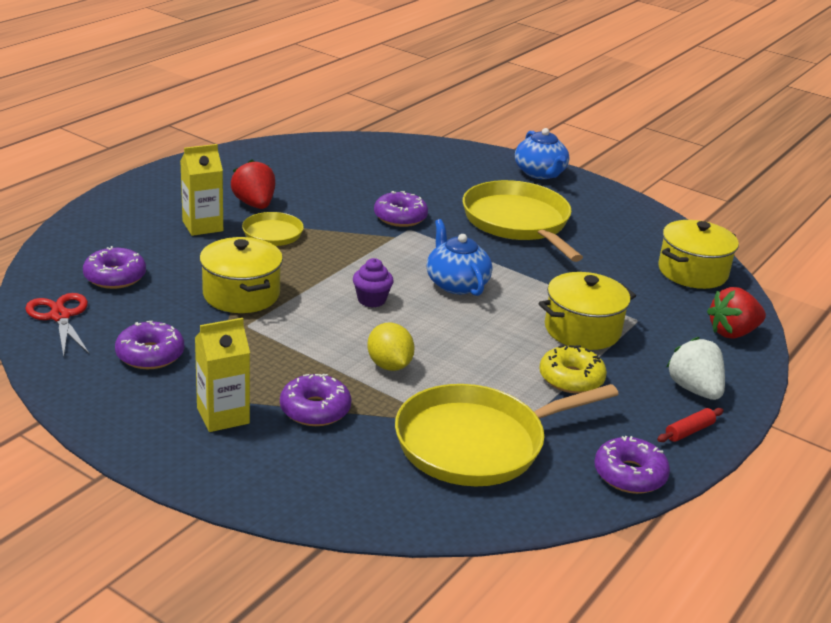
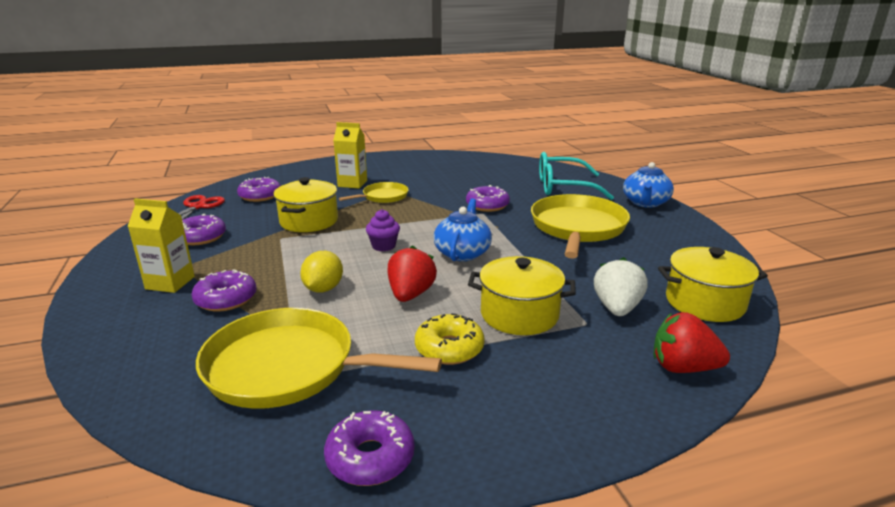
camera: 40 degrees right, 5 degrees down
red strawberry [231,160,275,209] -> red strawberry moved to [387,245,437,302]
red rolling pin [657,408,723,442] -> none
white strawberry [667,337,725,400] -> white strawberry moved to [594,257,647,316]
none -> turquoise glasses [539,152,614,200]

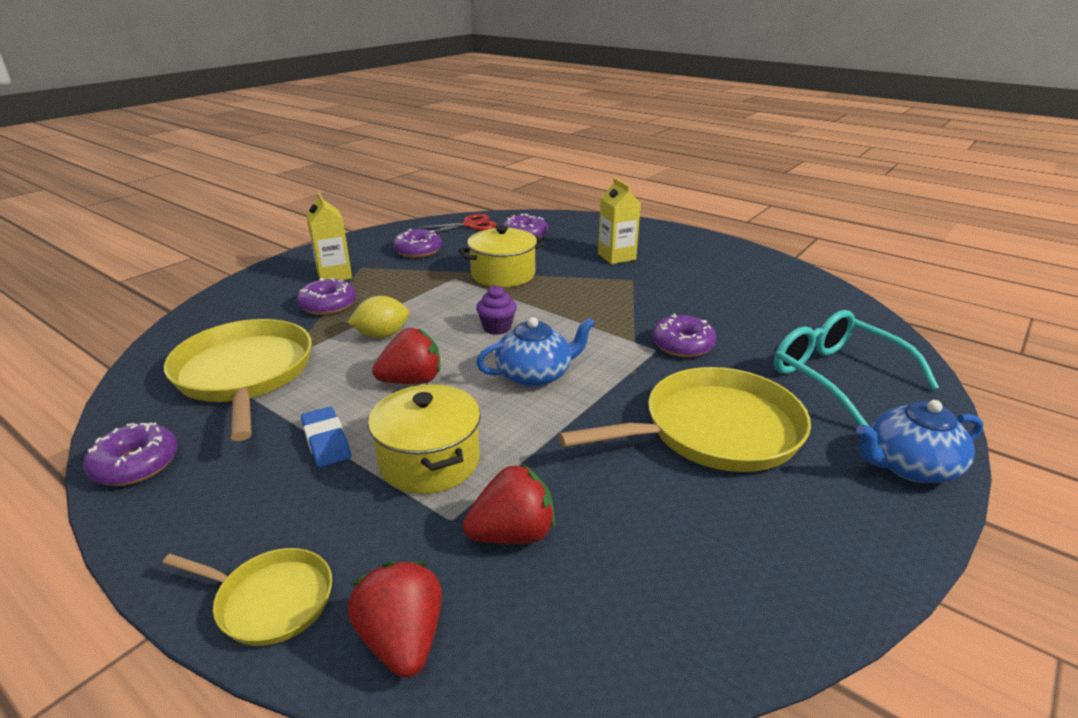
camera: 55 degrees right, 5 degrees up
yellow pan [339,182,409,203] -> yellow pan moved to [162,548,332,646]
yellow donut [415,313,485,365] -> blue eraser [301,407,351,468]
white strawberry [594,257,647,316] -> red strawberry [463,464,555,544]
yellow pot [658,247,768,322] -> none

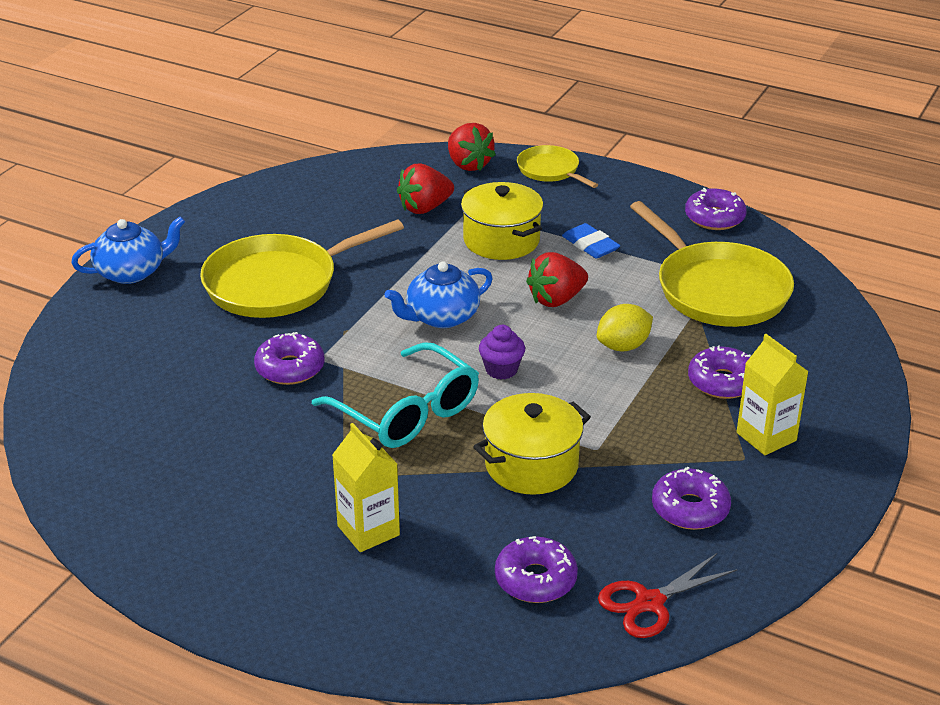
camera: 170 degrees right, 5 degrees up
yellow pan [162,548,332,646] -> yellow pan turned 45 degrees clockwise [517,145,598,188]
turquoise glasses [774,310,939,426] -> turquoise glasses moved to [312,342,479,448]

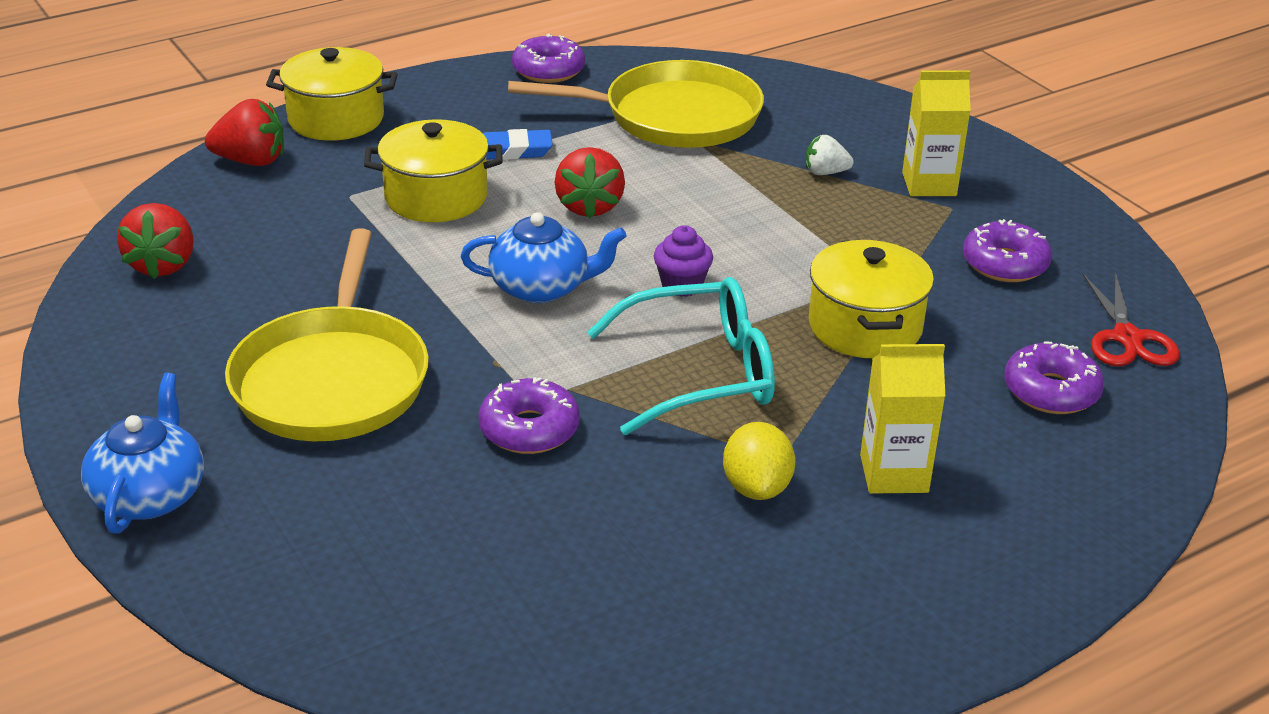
camera: 60 degrees left, 0 degrees up
blue teapot [384,262,493,328] -> blue teapot turned 90 degrees counterclockwise [461,212,627,303]
red strawberry [397,164,454,214] -> red strawberry moved to [117,203,194,279]
yellow pan [517,145,598,188] -> yellow pot [266,47,398,141]
yellow lemon [597,304,653,351] -> yellow lemon moved to [723,422,796,500]
purple donut [688,346,751,399] -> white strawberry [806,135,854,175]

